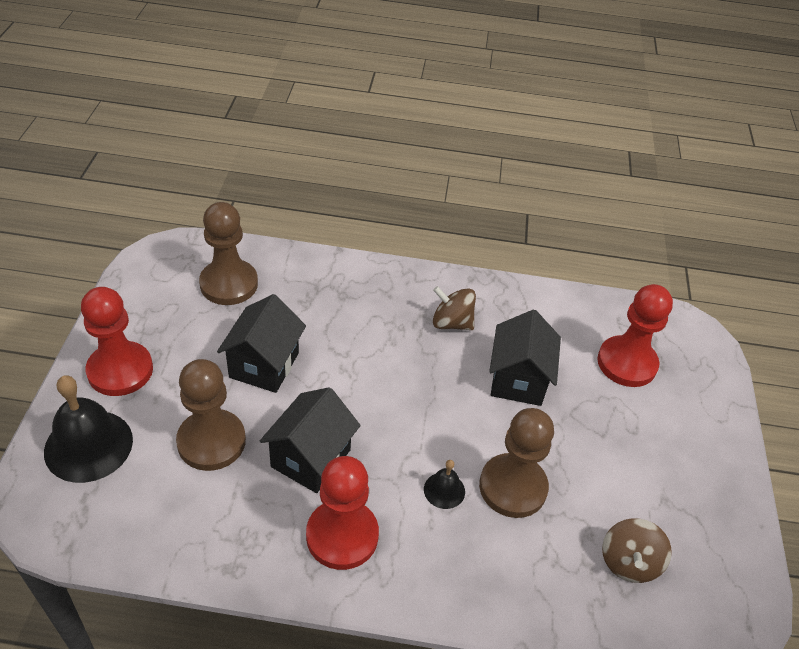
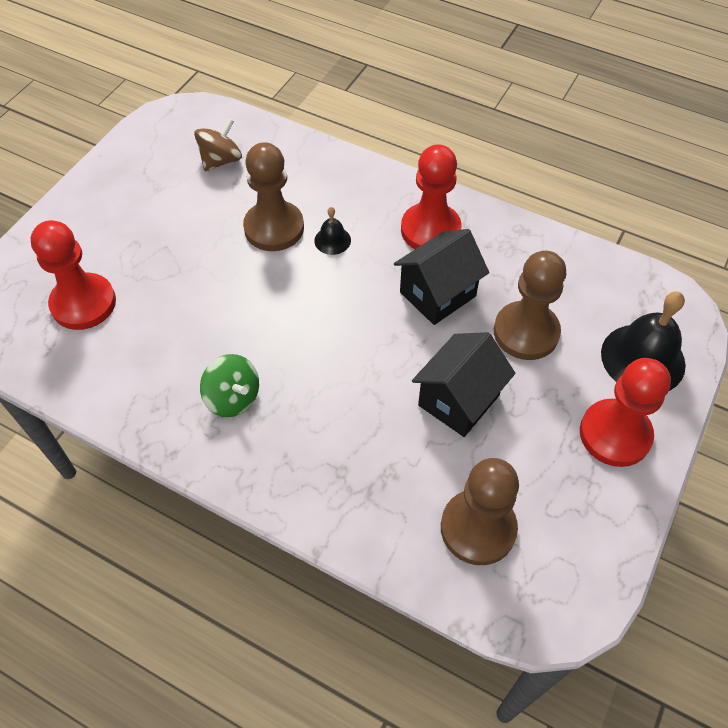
camera: 155 degrees left, 10 degrees up
brown spinning top [433,286,476,330] -> green spinning top [200,354,259,417]
black house [489,310,561,406] -> none

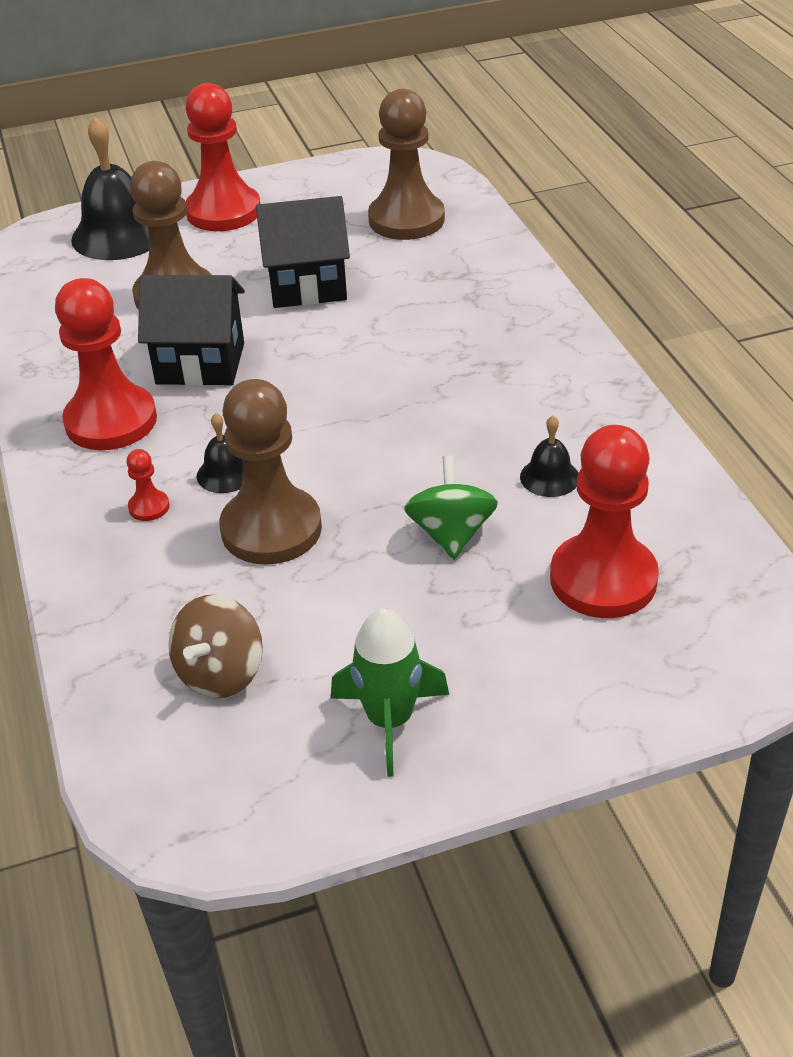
camera: 135 degrees left, 15 degrees down
brown spinning top [194,118,242,171] -> brown spinning top turned 60 degrees counterclockwise [168,594,263,698]
green spinning top [200,354,259,417] -> green spinning top moved to [404,455,498,559]
none -> red pawn [126,449,170,521]
none -> green rocket [331,608,449,777]
none -> black bell [520,416,578,497]

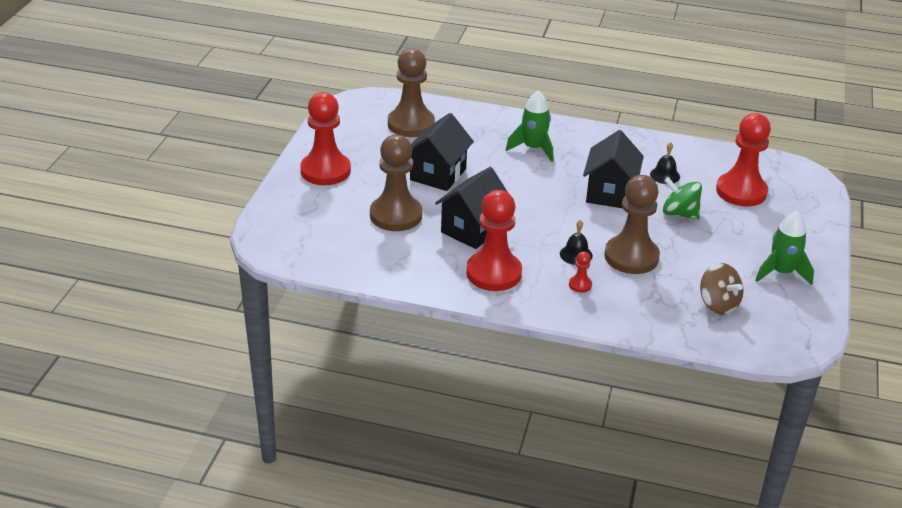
camera: 60 degrees left, 5 degrees down
black bell [71,117,149,260] -> none
none -> green rocket [506,90,553,162]
none -> black house [583,130,644,208]

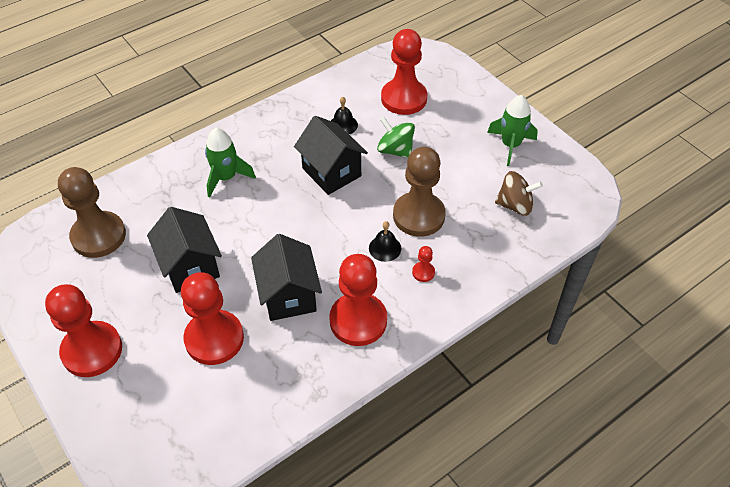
camera: 50 degrees left, 15 degrees up
brown pawn [370,135,422,231] -> red pawn [181,272,244,365]
green spinning top [663,177,702,219] -> green spinning top turned 60 degrees clockwise [377,117,415,158]

